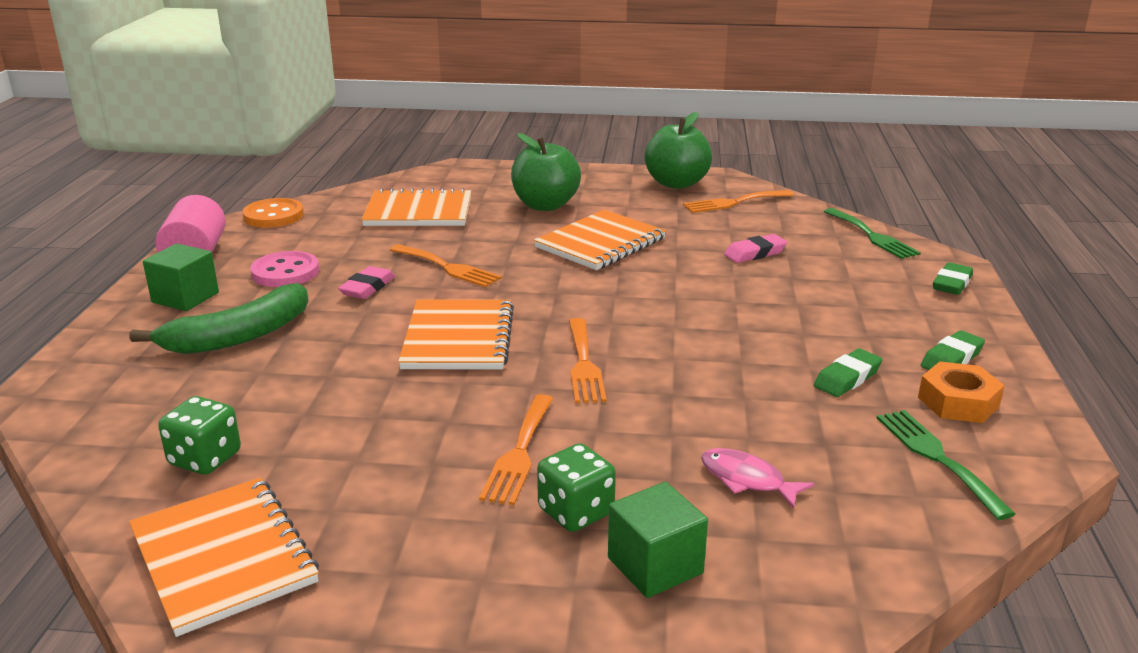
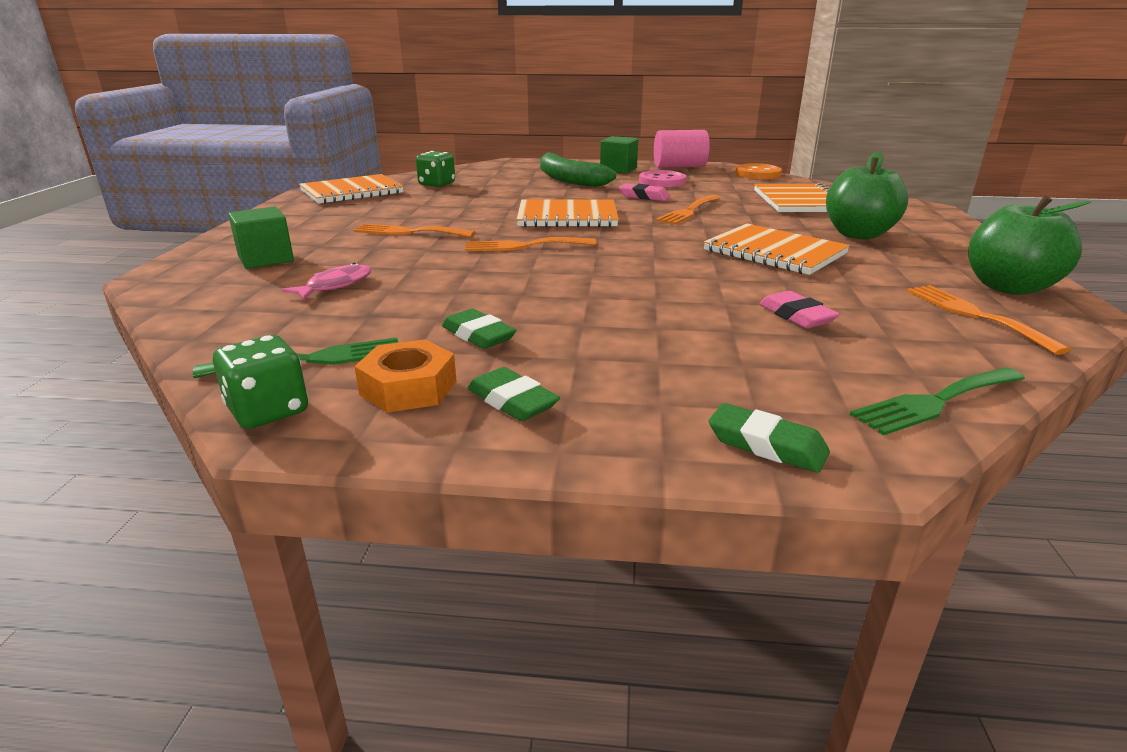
camera: 90 degrees right, 0 degrees up
green dice [537,443,616,532] -> green dice moved to [213,335,308,429]

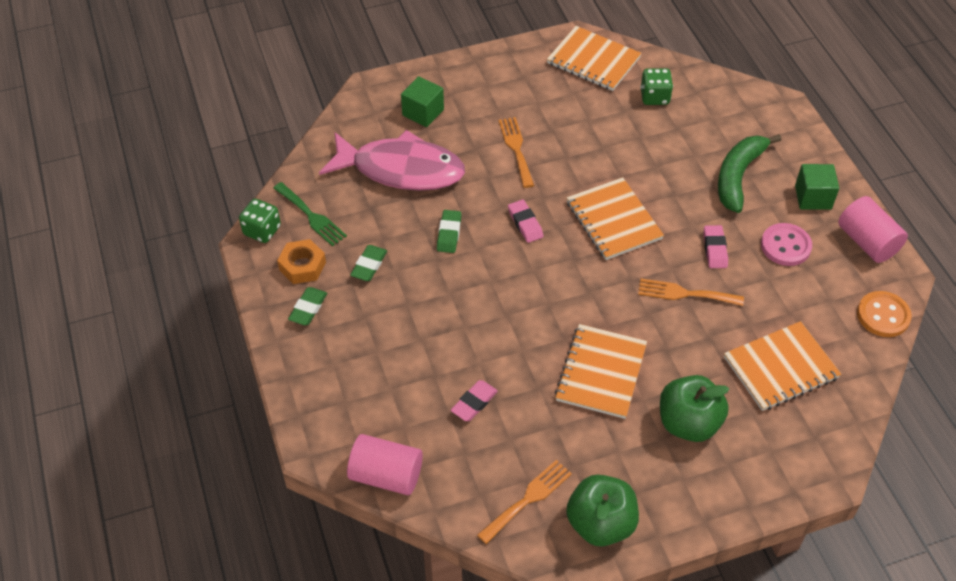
camera: 65 degrees right, 25 degrees up
pink fish [281,263,371,300] -> pink fish [319,130,465,191], size x2.47
orange fork [465,237,596,251] -> pink eraser [508,200,543,243]
green eraser [708,403,830,473] -> green eraser moved to [437,210,462,253]
green fork [850,367,1025,435] -> pink cylinder [347,434,423,495]

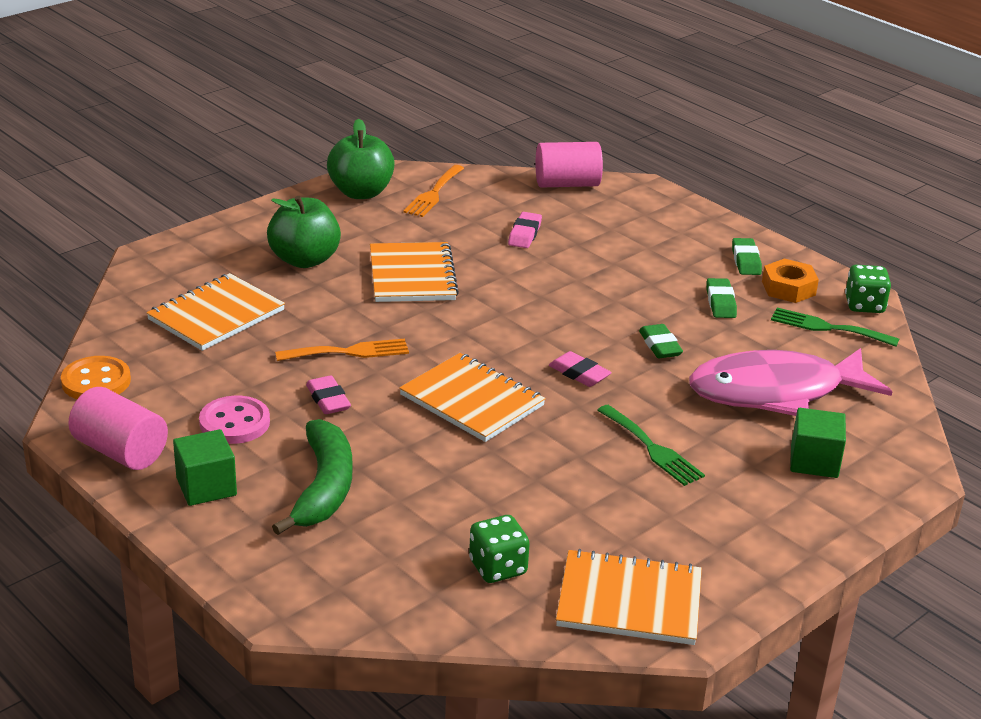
camera: 155 degrees right, 20 degrees down
orange fork [499,117,534,188] -> green fork [597,405,705,486]

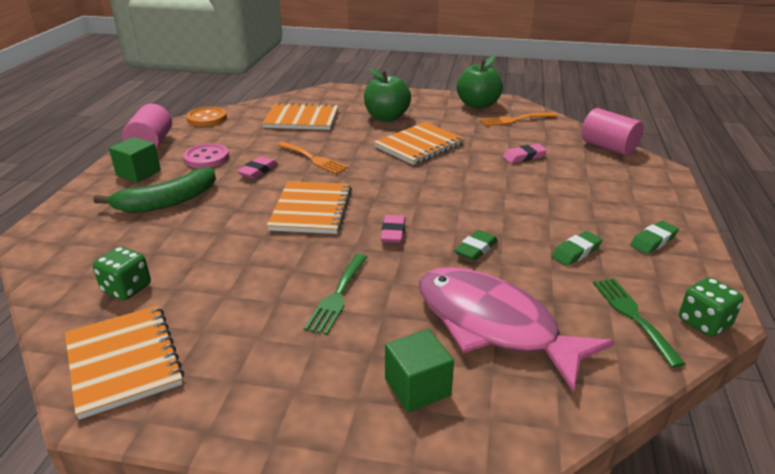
camera: 55 degrees right, 0 degrees up
orange nut [762,258,819,303] -> none

